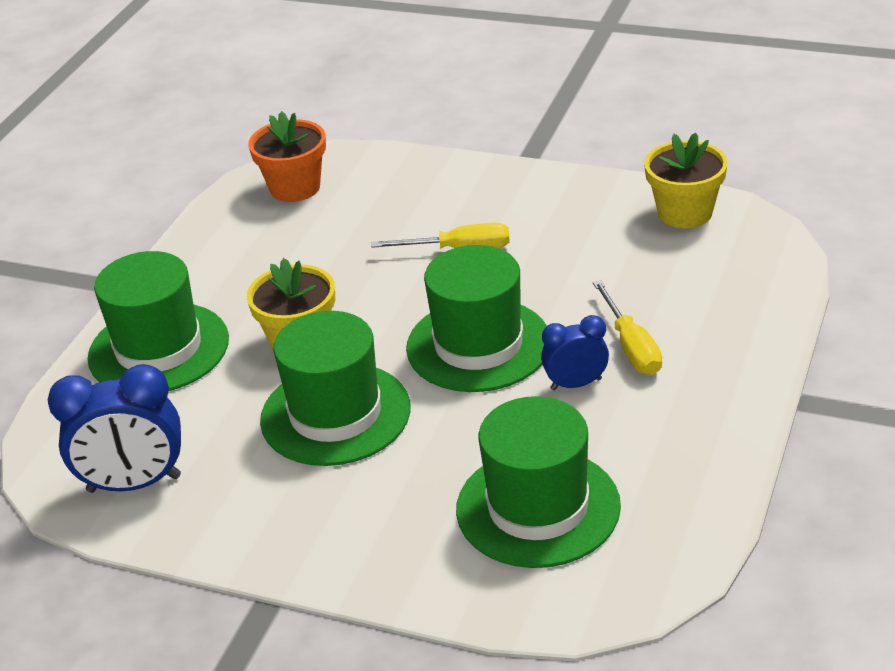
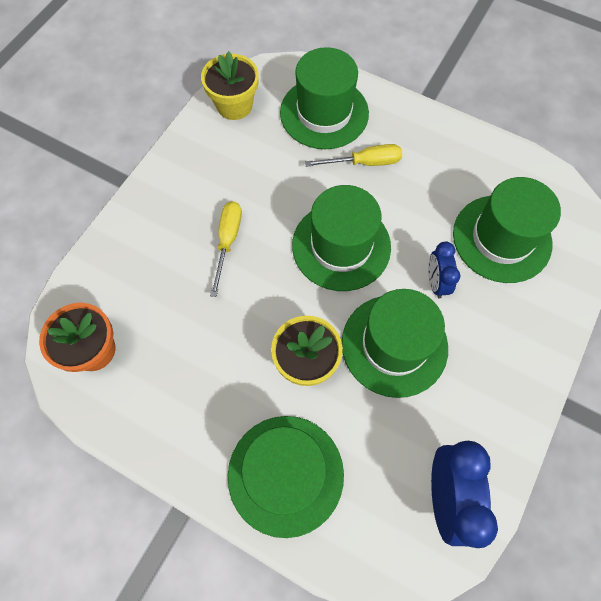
camera: 85 degrees left, 30 degrees up
blue clock [541,315,609,390] -> blue clock moved to [428,242,460,299]
none -> green hat [280,47,369,149]

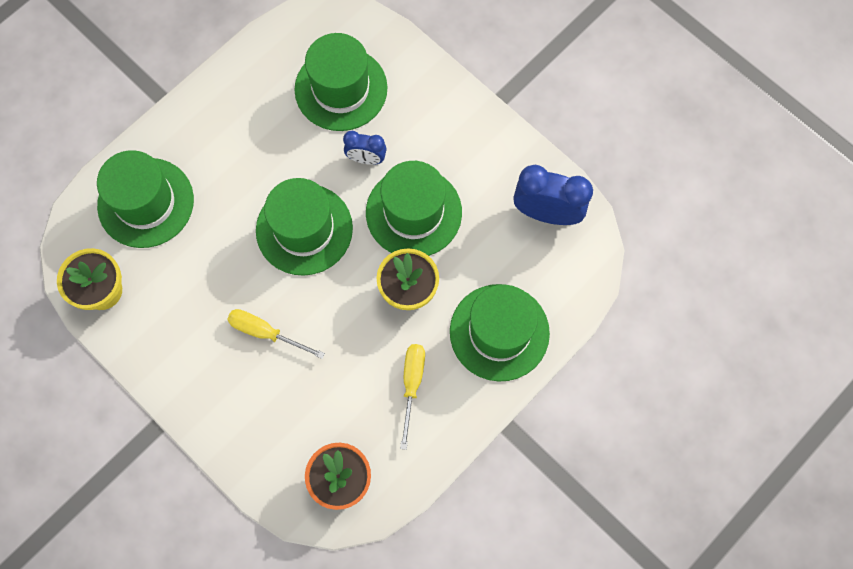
camera: 75 degrees left, 5 degrees up
yellow screwdriver [305,144,402,167] -> yellow screwdriver moved to [400,344,425,450]

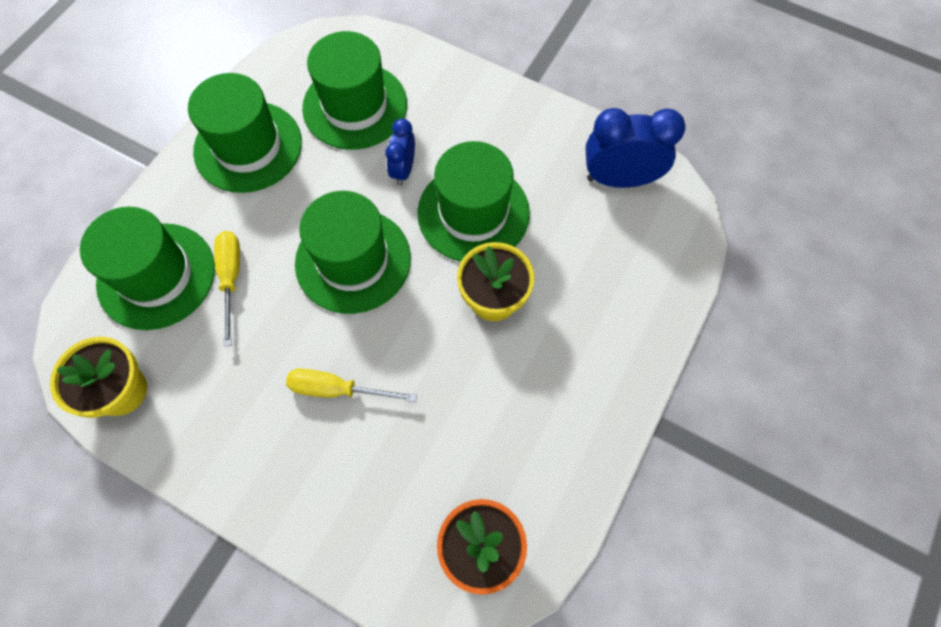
camera: 15 degrees left, 5 degrees down
blue clock [343,131,387,165] -> blue clock turned 105 degrees clockwise [385,118,415,185]
yellow screwdriver [400,344,425,450] -> yellow screwdriver moved to [214,231,240,347]
green hat [450,284,550,381] -> green hat moved to [188,73,302,193]

